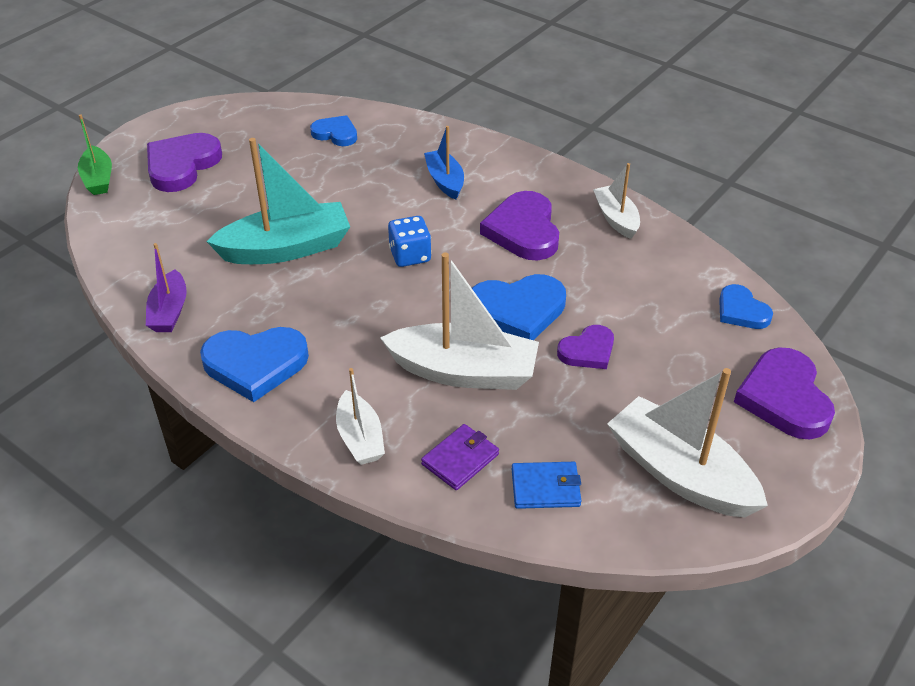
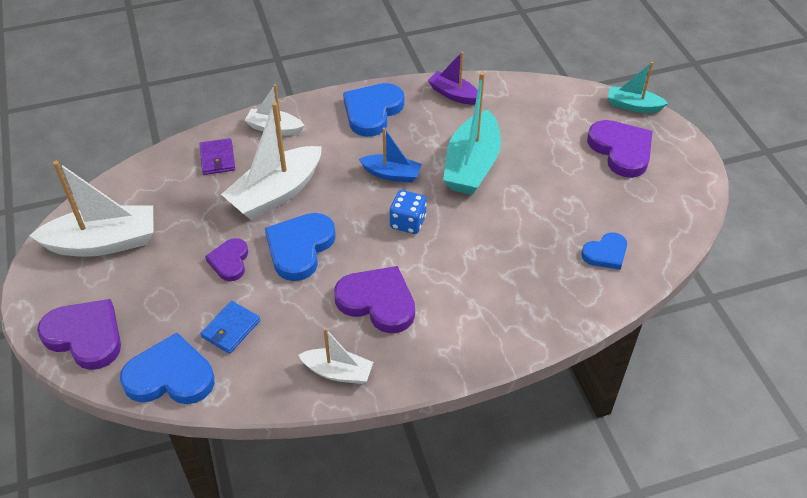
camera: 125 degrees right, 5 degrees up
green boat [78,114,112,195] -> turquoise boat [608,62,668,113]
blue boat [424,126,464,199] -> blue boat moved to [359,127,422,183]
blue wallet [512,462,581,509] -> blue wallet moved to [200,301,260,354]
blue heart [719,284,773,329] -> blue heart [120,333,215,404], size x1.67

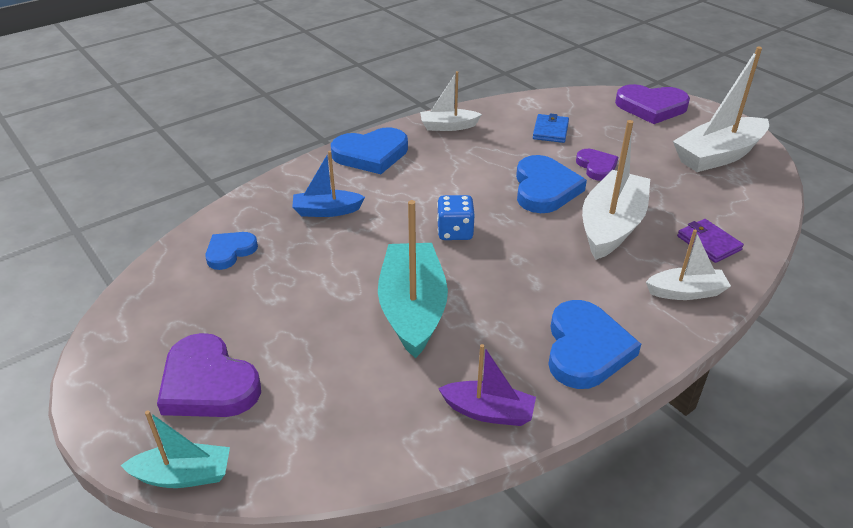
camera: 160 degrees right, 10 degrees down
blue heart [120,333,215,404] -> blue heart moved to [331,127,408,174]
purple heart [334,266,415,333] -> none
blue boat [359,127,422,183] -> blue boat moved to [292,151,365,217]

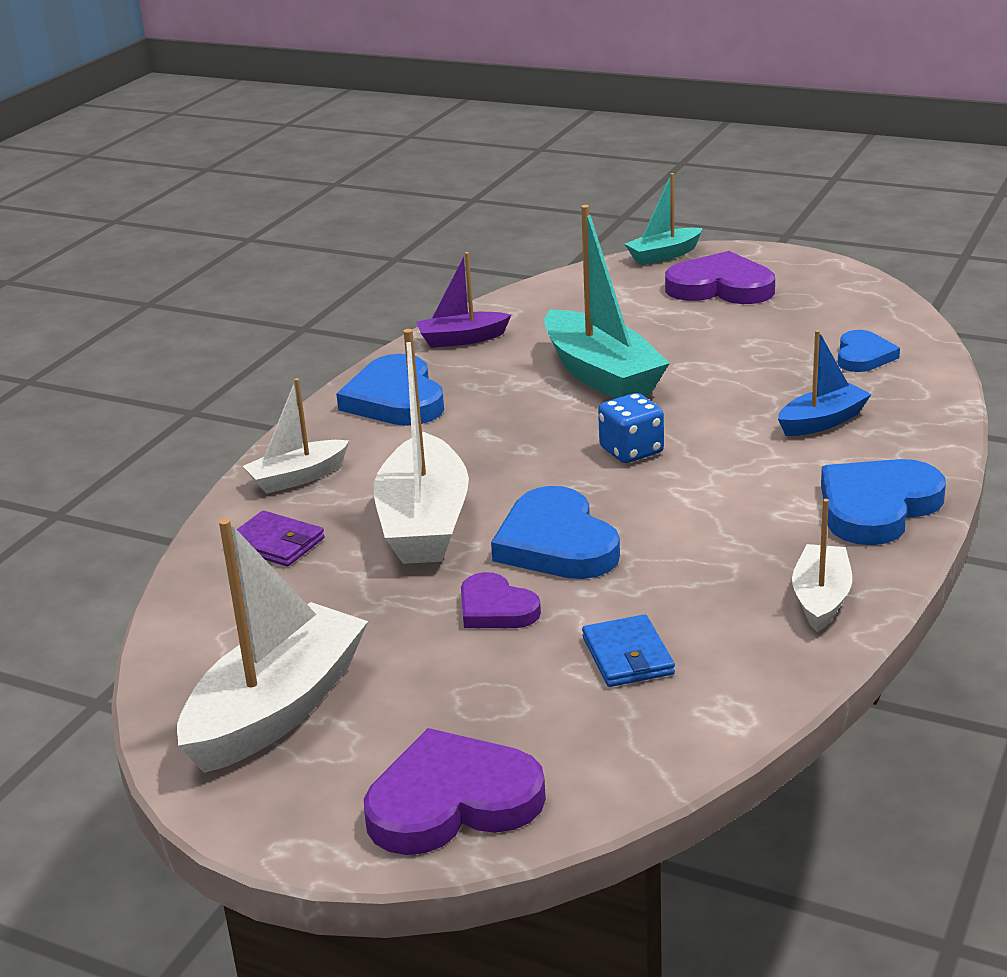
camera: 155 degrees right, 10 degrees down
white boat [420,71,482,131] -> white boat turned 45 degrees counterclockwise [792,499,852,632]

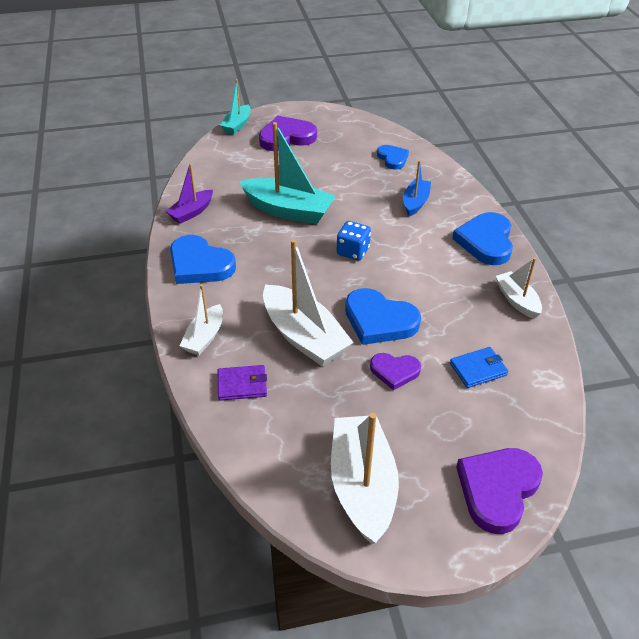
camera: 40 degrees left, 15 degrees up
blue wallet [582,614,675,687] -> blue wallet turned 60 degrees counterclockwise [450,347,509,388]

